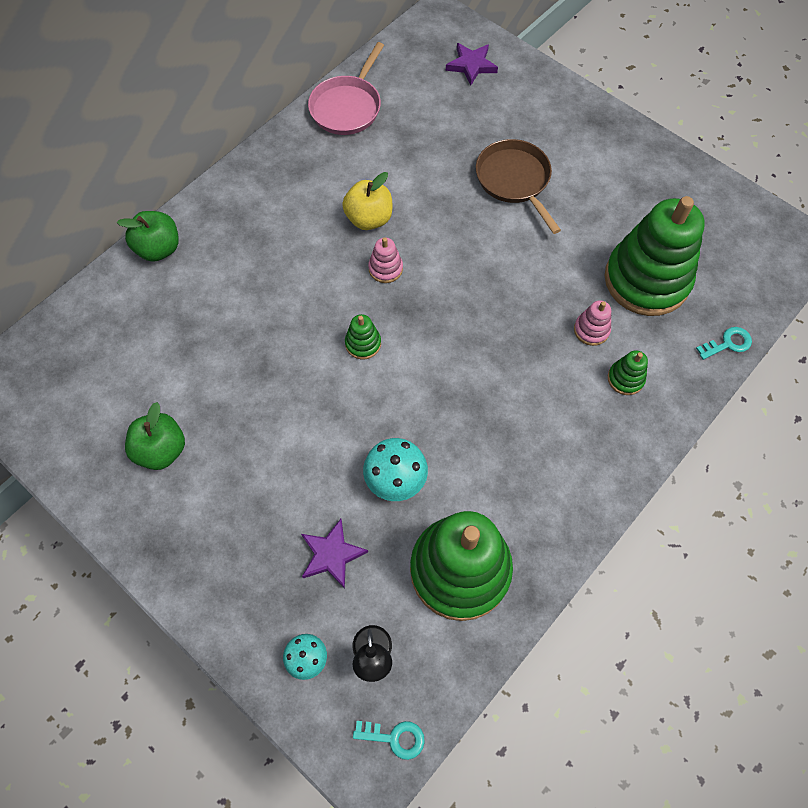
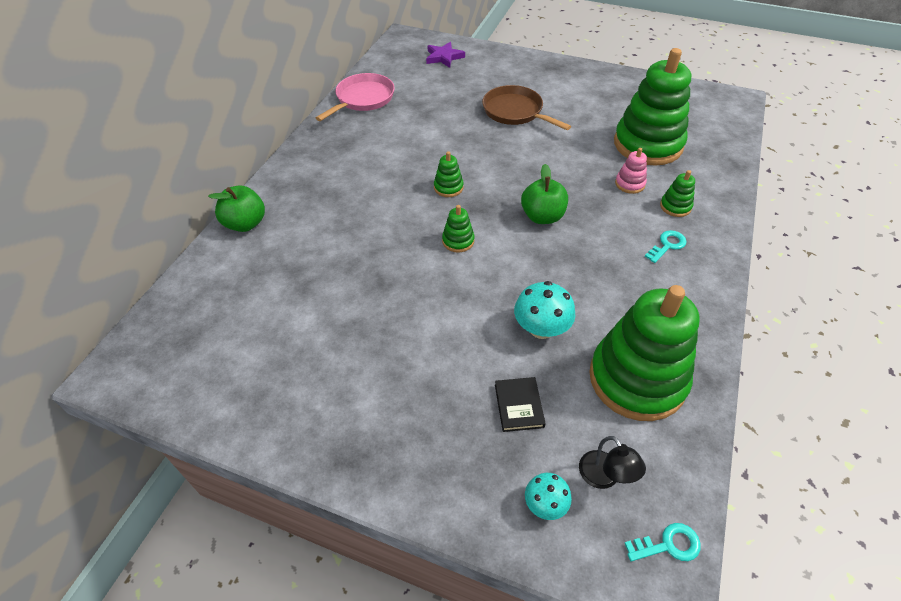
camera: 20 degrees left, 15 degrees down
green apple [125,402,185,470] -> green apple moved to [521,164,568,224]
purple star [301,519,368,589] -> black book [495,377,546,432]
pink pan [308,42,384,135] -> pink pan turned 150 degrees counterclockwise [316,73,395,121]
yellow apple [342,172,392,230] -> none
pink stacking toy [368,237,403,283] -> green stacking toy [434,151,464,197]
turquoise key [696,327,752,360] -> turquoise key moved to [644,230,687,263]

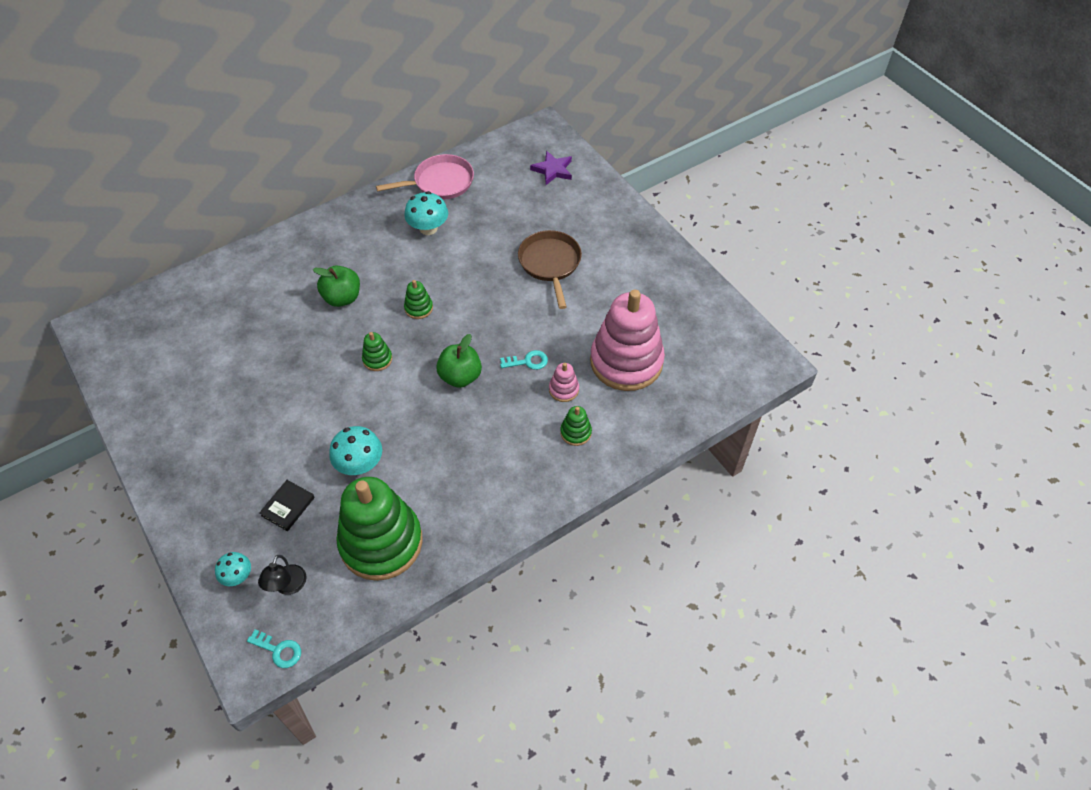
camera: 35 degrees right, 5 degrees up
green apple [208,185,265,232] -> green apple moved to [313,265,360,307]
green stacking toy [614,48,691,166] -> pink stacking toy [590,290,665,391]
turquoise key [644,230,687,263] -> turquoise key moved to [500,350,548,370]
none -> turquoise mushroom [404,191,448,235]

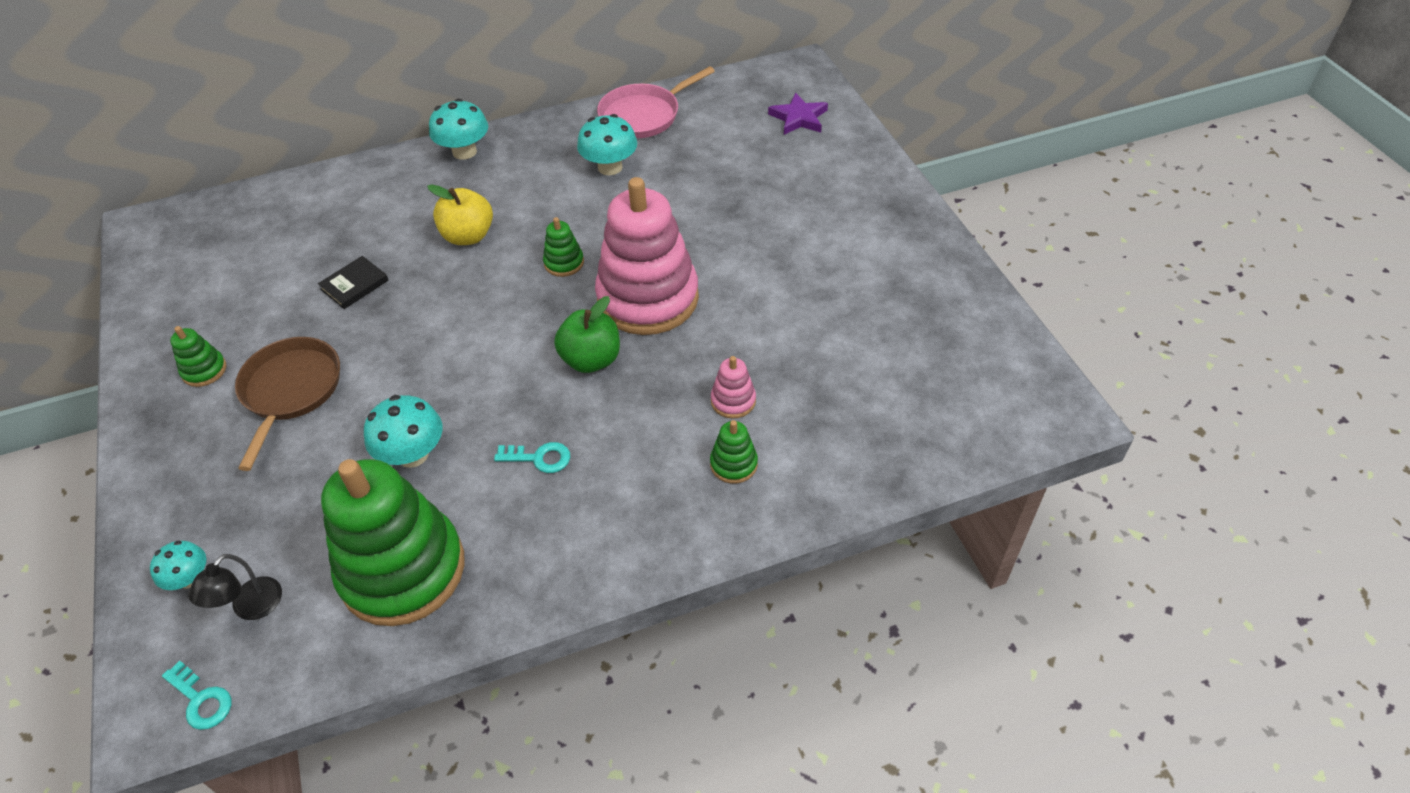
camera: 15 degrees right, 5 degrees down
black book [259,480,315,531] -> black book moved to [318,256,389,309]
green apple [313,265,360,307] -> yellow apple [427,184,493,245]
green stacking toy [362,332,392,371] -> green stacking toy moved to [170,326,226,387]
pink pan [376,154,474,199] -> pink pan turned 150 degrees clockwise [597,66,715,138]
turquoise key [500,350,548,370] -> turquoise key moved to [494,442,570,473]
brown pan [518,230,582,309] -> brown pan moved to [235,337,340,471]
pink stacking toy [590,290,665,391] -> pink stacking toy moved to [595,177,699,335]
none -> turquoise mushroom [429,99,488,160]

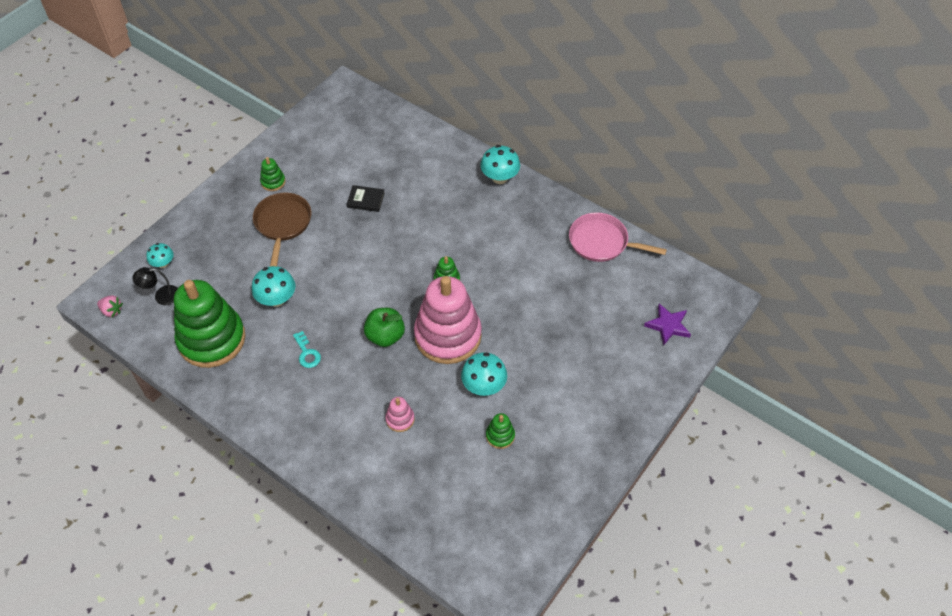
camera: 55 degrees right, 5 degrees up
turquoise key [162,661,231,730] -> pink strawberry [97,295,123,317]
brown pan [235,337,340,471] -> brown pan turned 60 degrees counterclockwise [253,192,311,266]
yellow apple [427,184,493,245] -> none
turquoise mushroom [577,114,637,175] -> turquoise mushroom moved to [461,352,507,396]
green stacking toy [710,420,758,484] -> green stacking toy moved to [486,413,515,449]

